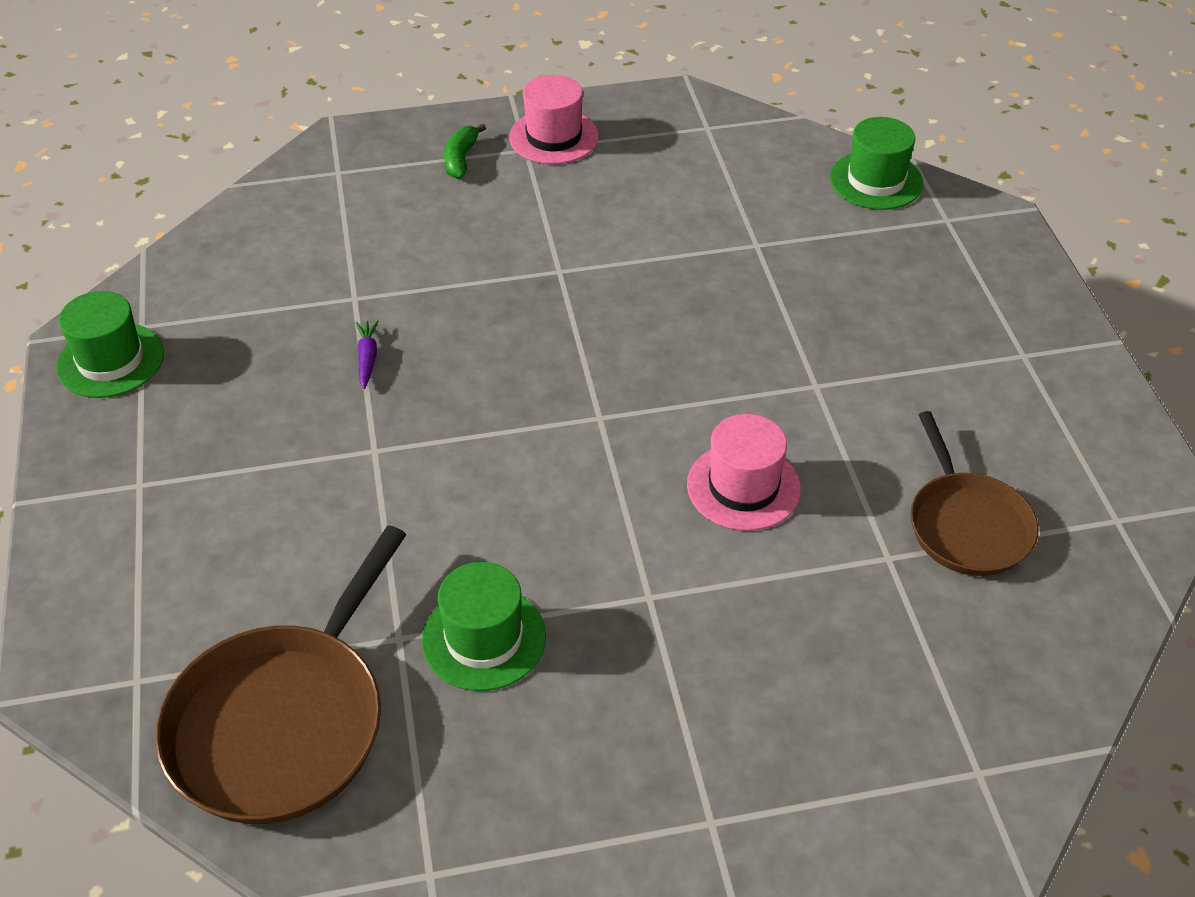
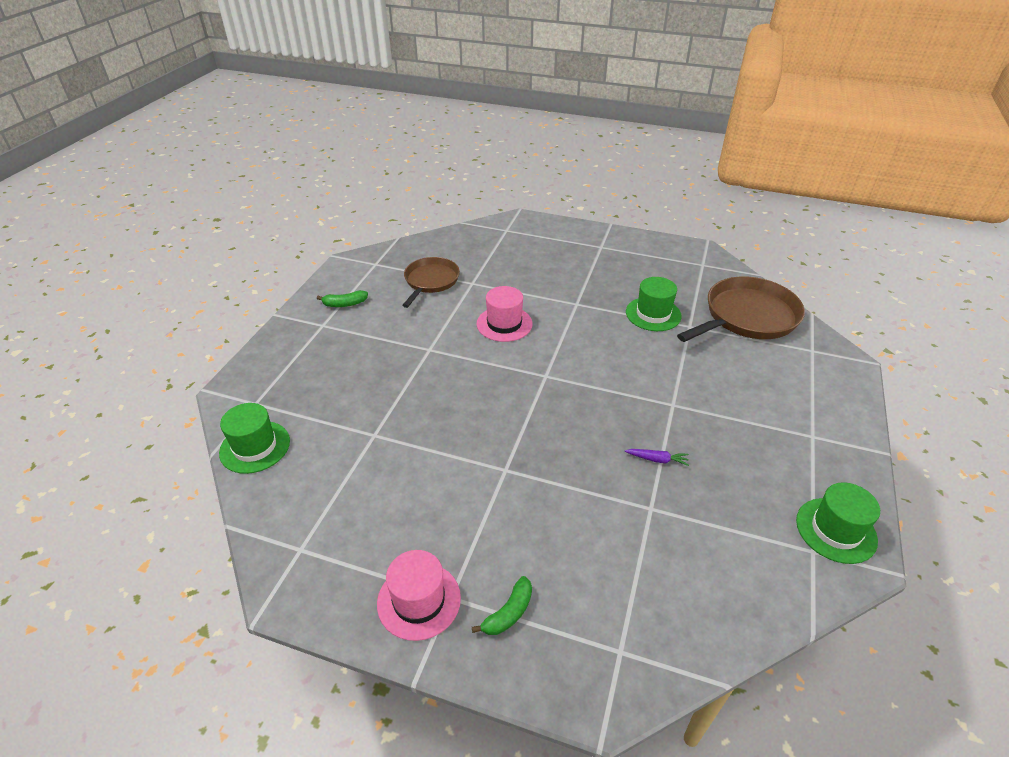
camera: 150 degrees left, 5 degrees down
purple carrot [356,320,379,389] -> purple carrot turned 105 degrees counterclockwise [625,449,689,466]
none -> green banana [317,290,368,307]

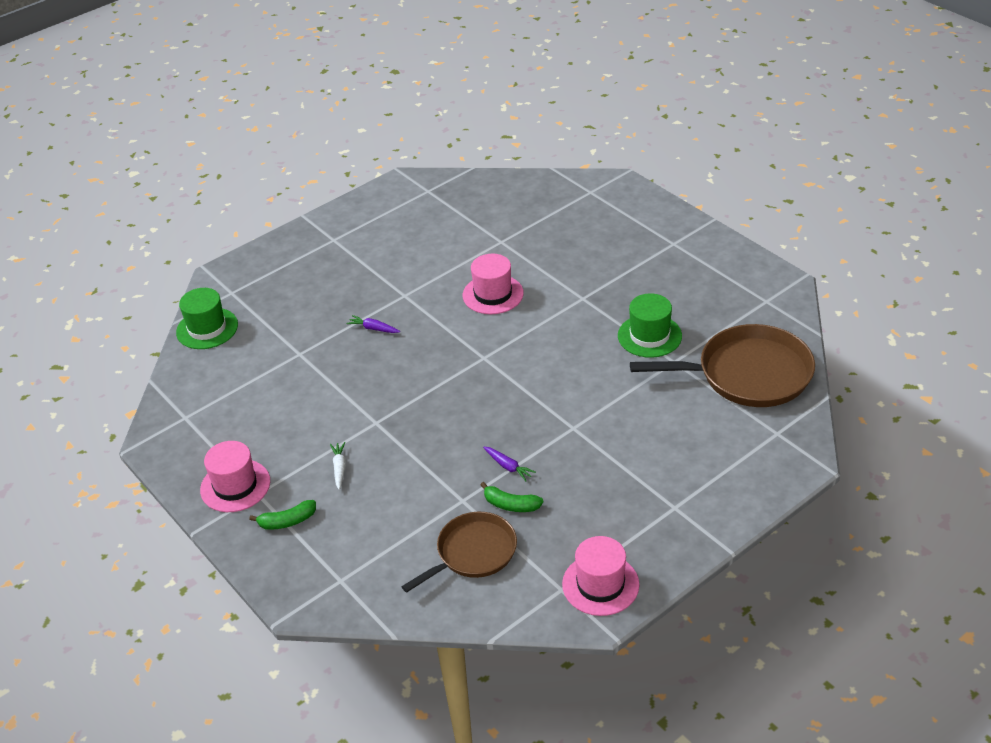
camera: 35 degrees right, 0 degrees up
green banana [317,290,368,307] -> green banana moved to [481,482,543,512]
brown pan [402,257,460,308] -> brown pan moved to [401,512,517,593]
green hat [796,482,880,564] -> pink hat [562,536,639,616]
none -> white carrot [330,442,346,490]
none -> purple carrot [346,315,400,333]

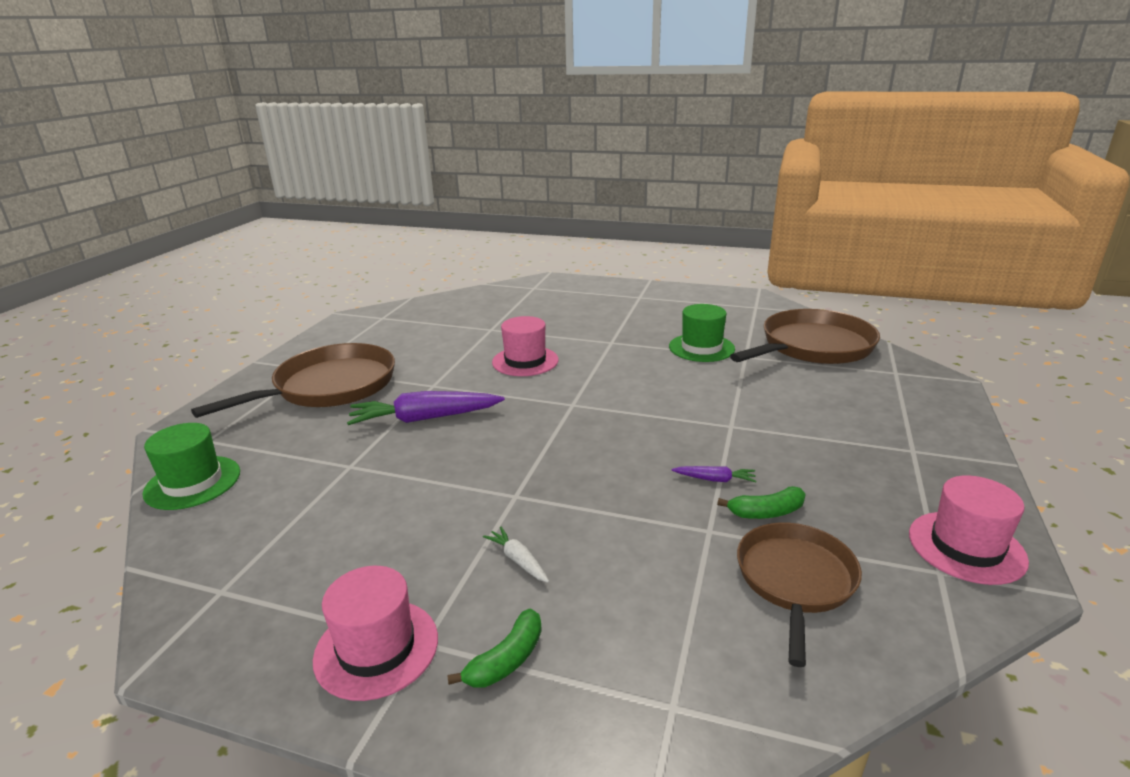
camera: 35 degrees left, 15 degrees down
purple carrot [346,315,400,333] -> purple carrot [347,391,505,425], size x2.18
none -> brown pan [191,343,395,418]

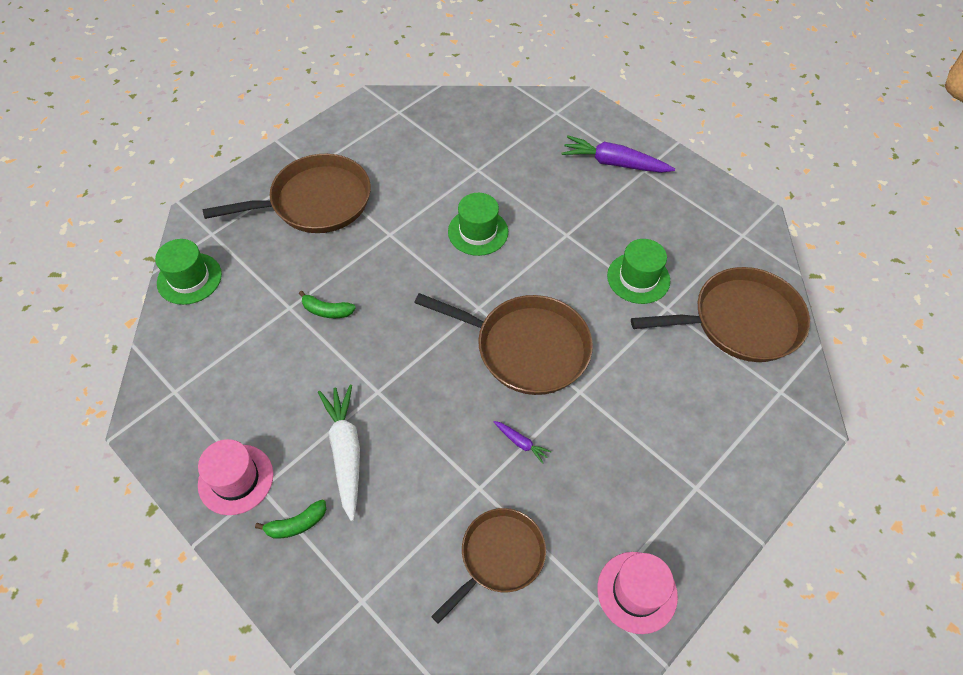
camera: 25 degrees right, 30 degrees up
purple carrot [347,391,505,425] -> purple carrot moved to [561,135,675,173]
white carrot [483,526,549,583] -> white carrot [318,385,360,521], size x2.18
pink hat [492,316,559,376] -> green hat [448,193,508,256]
green banana [717,486,806,519] -> green banana moved to [299,291,355,318]
none -> brown pan [414,293,593,395]

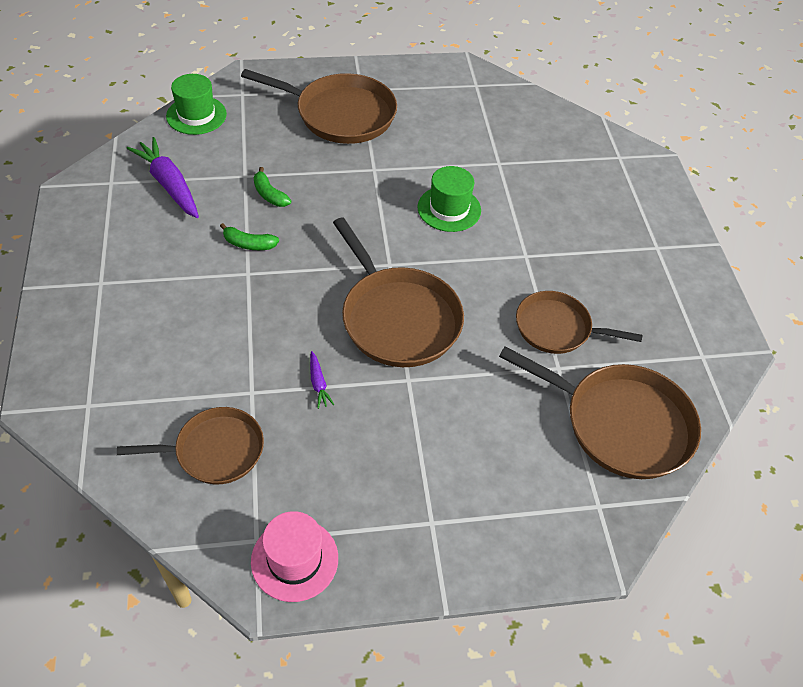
camera: 35 degrees right, 5 degrees down
pink hat [198,439,273,515] -> none
green banana [255,499,326,539] -> green banana moved to [220,223,279,250]
white carrot [318,385,360,521] -> none
purple carrot [561,135,675,173] -> purple carrot moved to [127,137,199,218]
green hat [607,239,670,304] -> brown pan [516,291,642,354]

